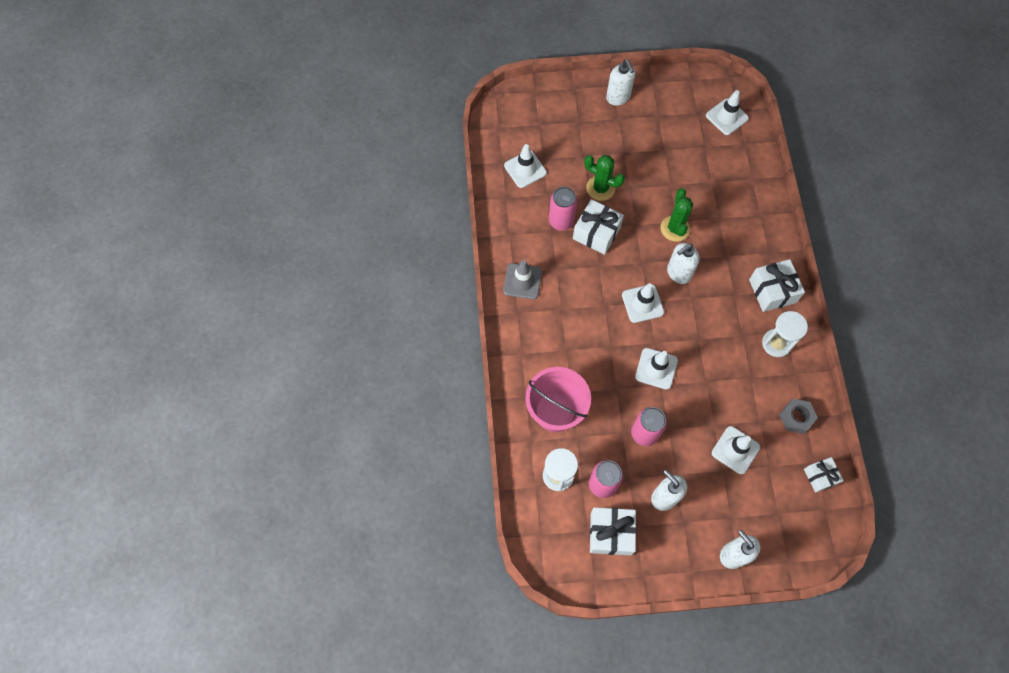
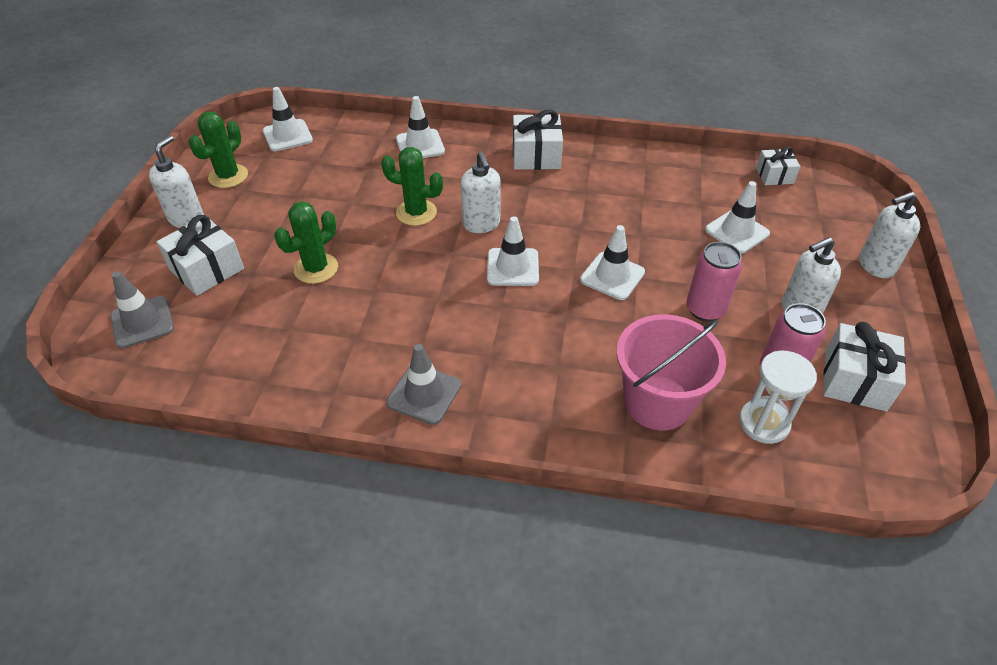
camera: 75 degrees left, 20 degrees down
white traffic cone [504,144,547,188] -> white traffic cone moved to [396,96,445,158]
pink can [549,187,577,230] -> none
white gift [573,199,624,255] -> white gift moved to [157,215,244,296]
white soap dispenser [606,59,635,105] -> white soap dispenser turned 60 degrees counterclockwise [149,135,204,228]
white hourglass [762,311,808,357] -> none
grey nut [779,399,818,434] -> none
none -> grey traffic cone [111,271,174,348]
none -> green cactus [189,112,248,188]

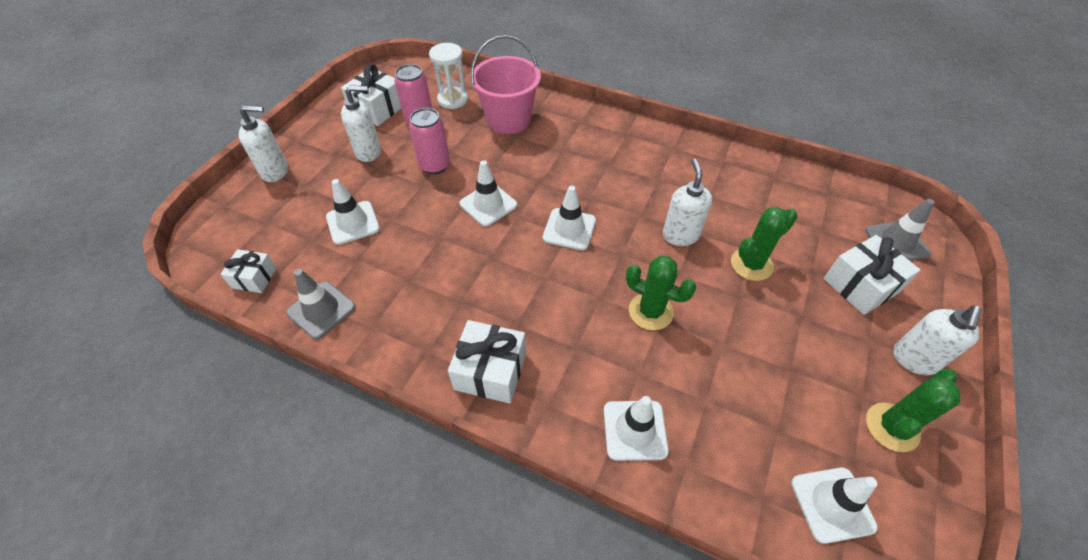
camera: 165 degrees left, 5 degrees up
grey traffic cone [387,344,461,425] -> grey traffic cone moved to [286,269,356,339]
white soap dispenser [461,152,500,233] -> white soap dispenser moved to [663,159,712,246]

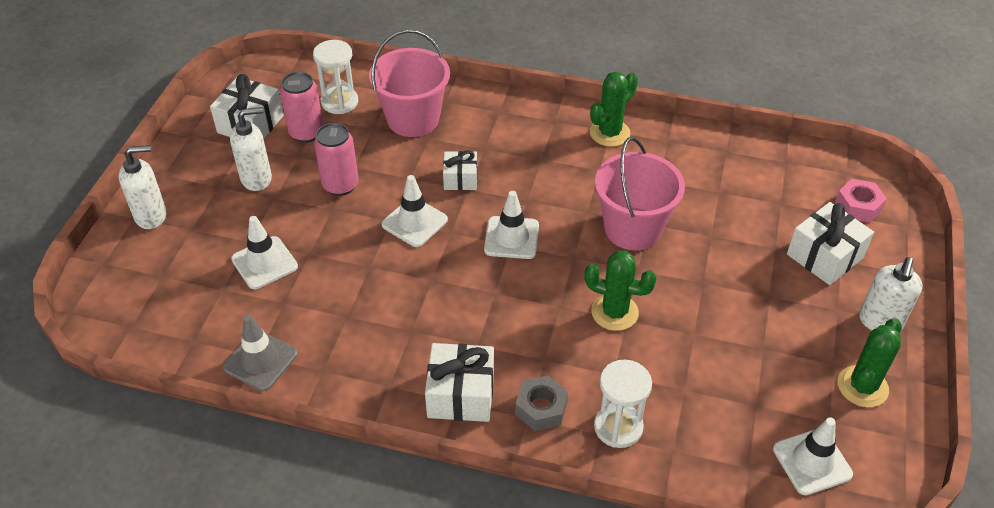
camera: 10 degrees left, 5 degrees down
white gift [220,249,277,293] -> white gift moved to [443,150,477,190]
white traffic cone [604,396,669,461] -> white hourglass [594,360,652,448]
white soap dispenser [663,159,712,246] -> pink bucket [595,137,685,250]
green cactus [731,207,798,281] -> green cactus moved to [590,72,638,147]
grey traffic cone [865,199,934,261] -> pink nut [835,179,887,223]
none -> grey nut [515,376,568,431]

